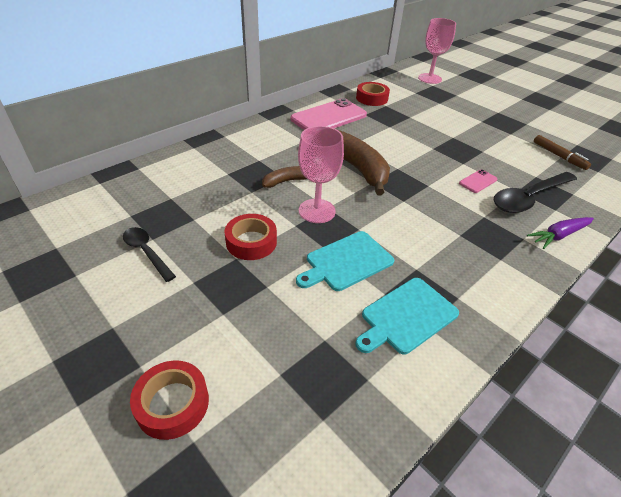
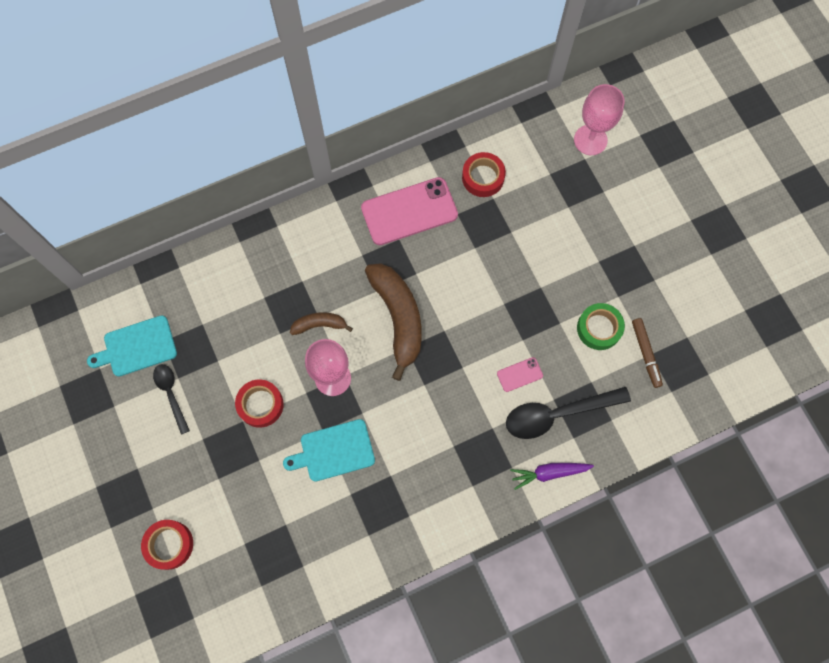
camera: 20 degrees right, 30 degrees up
turquoise cutting board [355,278,459,355] -> turquoise cutting board moved to [87,315,177,377]
none -> green tape [577,303,625,350]

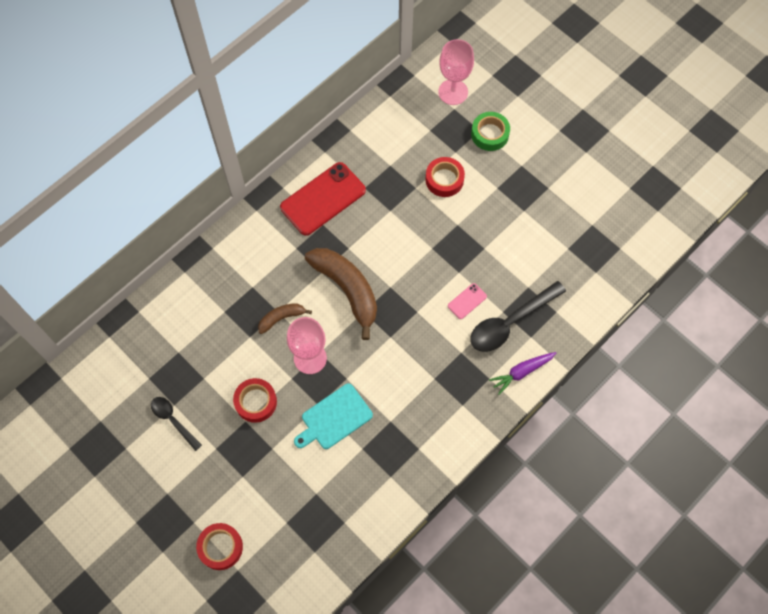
camera: 20 degrees left, 5 degrees down
turquoise cutting board [87,315,177,377] -> none
pink phone [361,177,458,245] -> red phone [280,162,366,236]
red tape [462,152,506,197] -> red tape moved to [425,157,465,197]
green tape [577,303,625,350] -> green tape moved to [471,112,510,151]
brown marker [632,318,663,388] -> none

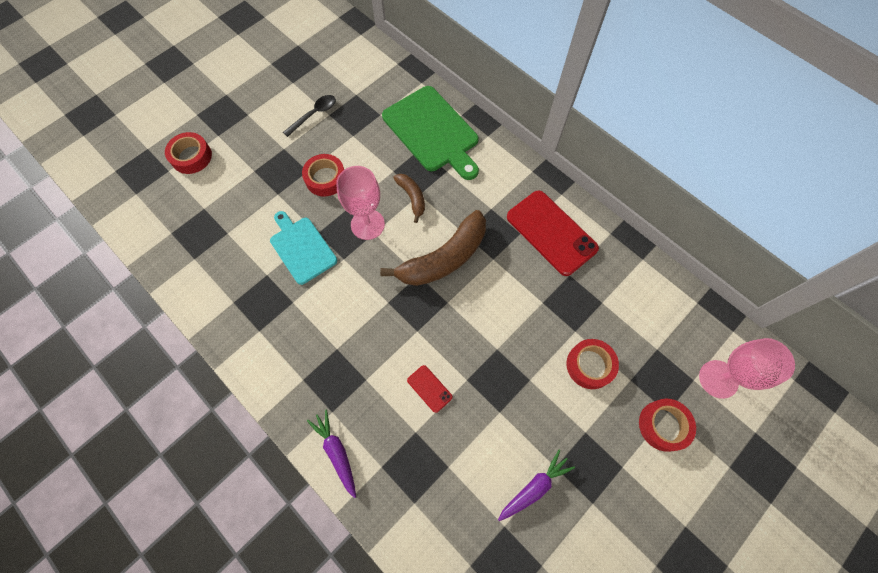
camera: 90 degrees right, 0 degrees up
pink phone [448,283,487,319] -> red phone [407,365,452,413]
black spoon [470,281,566,352] -> none
green tape [471,112,510,151] -> red tape [639,399,696,452]
none -> green cutting board [382,86,479,180]
none -> purple carrot [498,450,575,521]

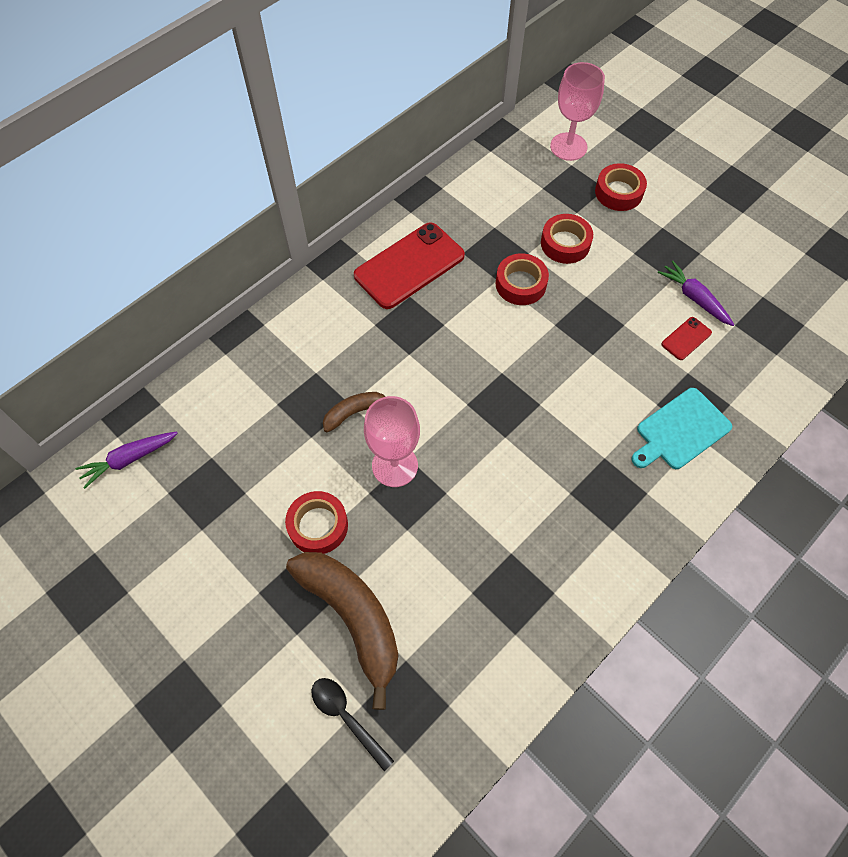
camera: 90 degrees left, 5 degrees down
red tape [165,132,212,174] -> red tape moved to [496,253,549,305]
turquoise cutting board [270,211,337,285] -> turquoise cutting board moved to [631,388,732,469]
black spoon [283,95,336,137] -> black spoon moved to [311,678,394,771]
purple carrot [307,409,356,498] -> purple carrot moved to [75,432,178,489]
brown banana [380,210,486,286] -> brown banana moved to [286,552,399,710]
green cutting board [382,86,479,180] -> none
red phone [407,365,452,413] -> red phone moved to [661,317,712,360]

